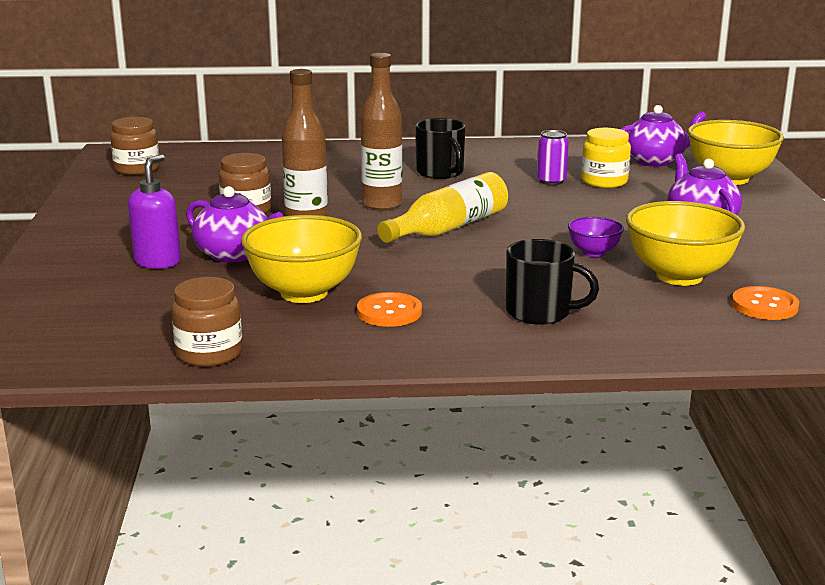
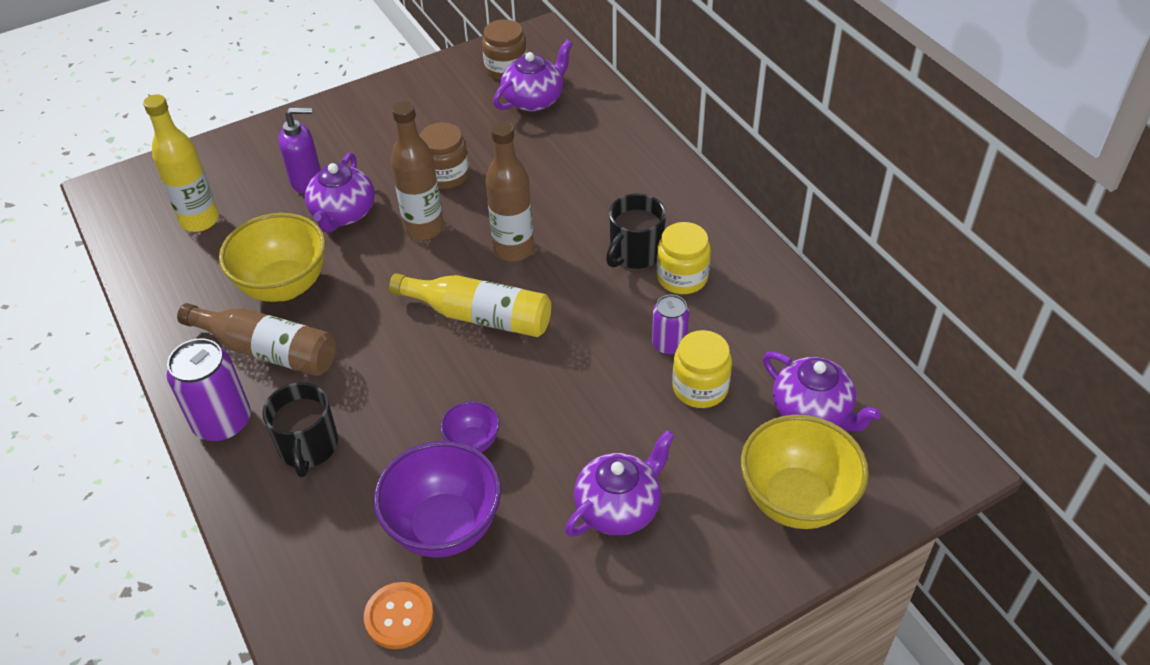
camera: 65 degrees right, 25 degrees up
brown jar [171,277,242,367] -> none
orange button [357,292,422,327] -> brown bottle [177,303,336,376]
yellow bowl [626,201,745,286] -> purple bowl [373,441,501,558]
none -> yellow bottle [143,94,219,232]
none -> purple can [166,338,251,442]
none -> purple teapot [493,40,572,112]
none -> yellow jar [656,222,711,294]

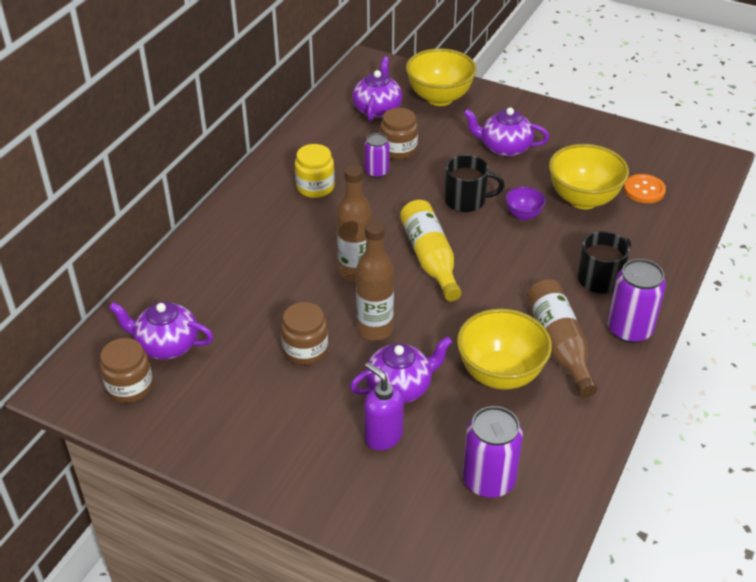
camera: 125 degrees left, 5 degrees down
yellow bottle [143,94,219,232] -> purple can [463,406,523,498]
purple bowl [373,441,501,558] -> yellow bowl [549,144,629,209]
black mug [606,194,666,269] -> black mug moved to [445,155,504,212]
yellow jar [672,330,732,408] -> brown jar [380,108,418,160]

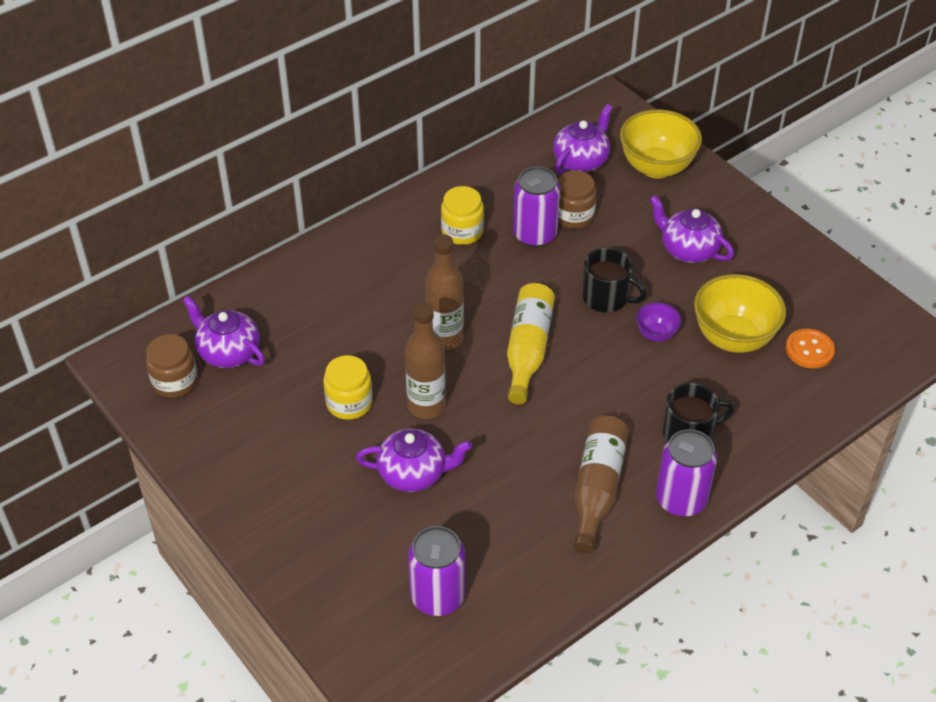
camera: 25 degrees right, 5 degrees up
brown jar [281,302,328,365] -> yellow jar [323,355,373,420]
purple soap dispenser [364,362,404,450] -> none
purple can [365,133,389,178] -> purple can [513,167,560,247], size x1.65
yellow bowl [457,309,552,390] -> none

